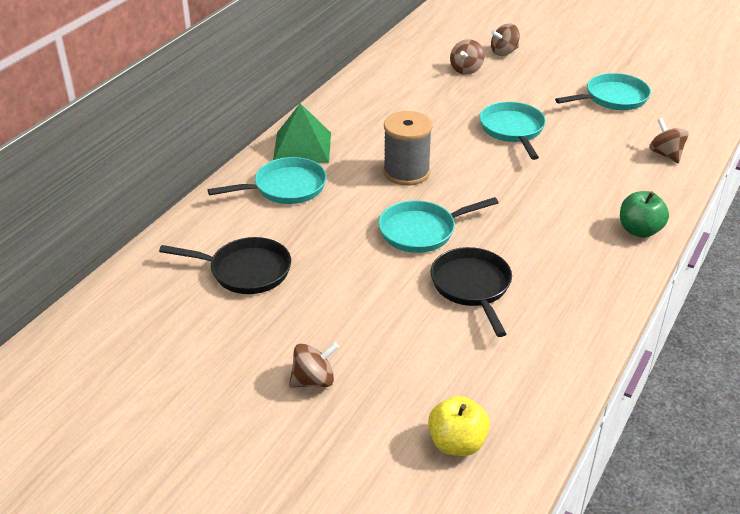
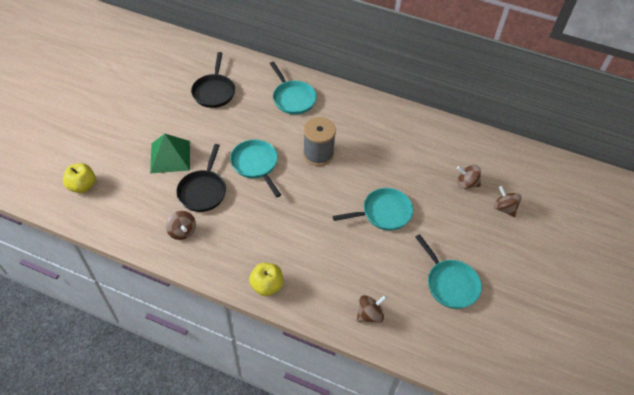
camera: 80 degrees right, 15 degrees up
green pyramid [273,103,331,163] -> green pyramid moved to [150,134,190,173]
brown spinning top [289,342,339,388] -> brown spinning top moved to [166,211,196,240]
black pan [431,247,512,337] -> black pan turned 120 degrees clockwise [176,144,226,212]
green apple [620,191,669,238] -> yellow apple [249,263,283,296]

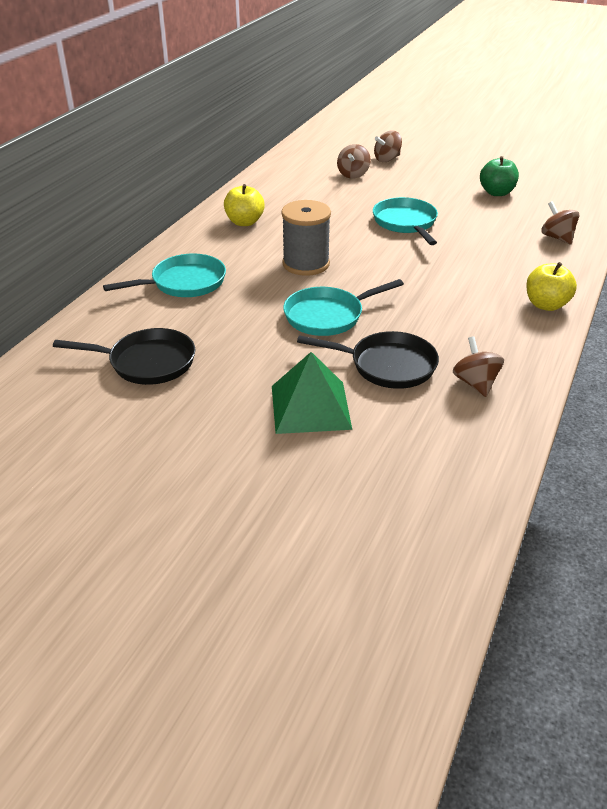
camera: 85 degrees left, 15 degrees down
yellow apple [63,163,96,193] -> yellow apple moved to [224,184,265,226]
brown spinning top [166,211,196,240] -> brown spinning top turned 75 degrees counterclockwise [453,336,504,397]
turquoise pan [415,234,482,309] -> green apple [480,156,519,196]

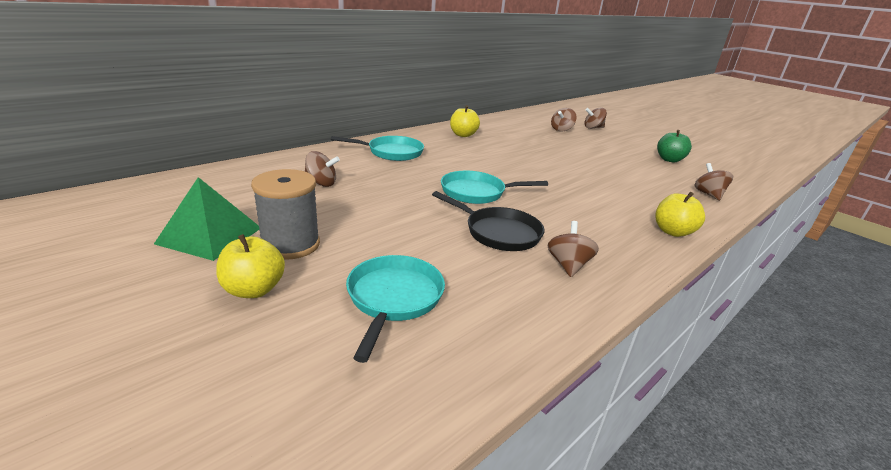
camera: 20 degrees right, 10 degrees down
black pan [53,328,195,385] -> brown spinning top [305,151,340,187]
green pyramid [272,352,352,434] -> green pyramid moved to [154,177,259,261]
grey spool [281,200,331,276] -> grey spool moved to [251,169,320,260]
turquoise pan [373,197,438,245] -> turquoise pan moved to [346,255,445,363]
none -> yellow apple [216,234,285,298]

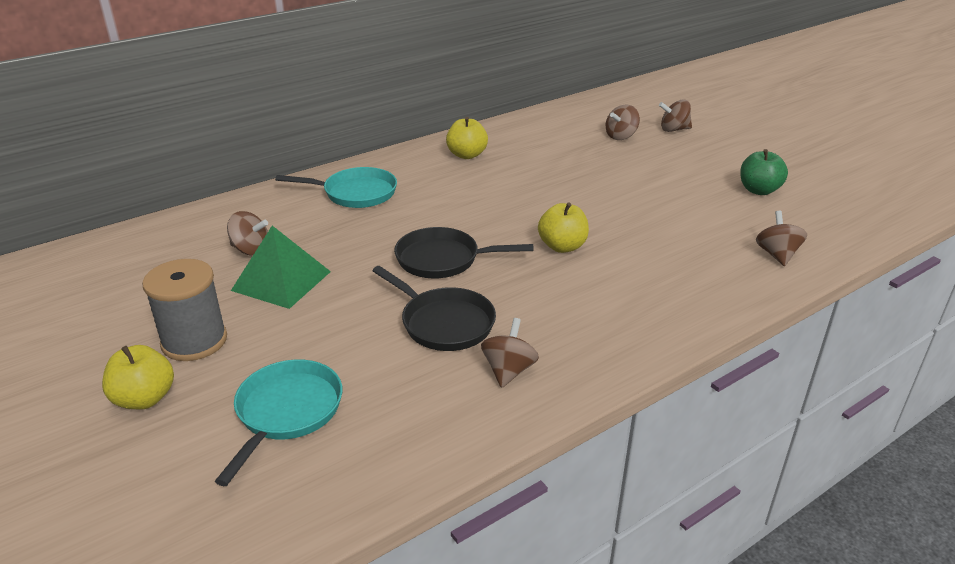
camera: 10 degrees right, 5 degrees up
green pyramid [154,177,259,261] -> green pyramid moved to [231,226,331,309]
turquoise pan [441,171,548,204] -> black pan [394,227,533,278]
yellow apple [655,192,705,237] -> yellow apple moved to [538,202,589,253]

